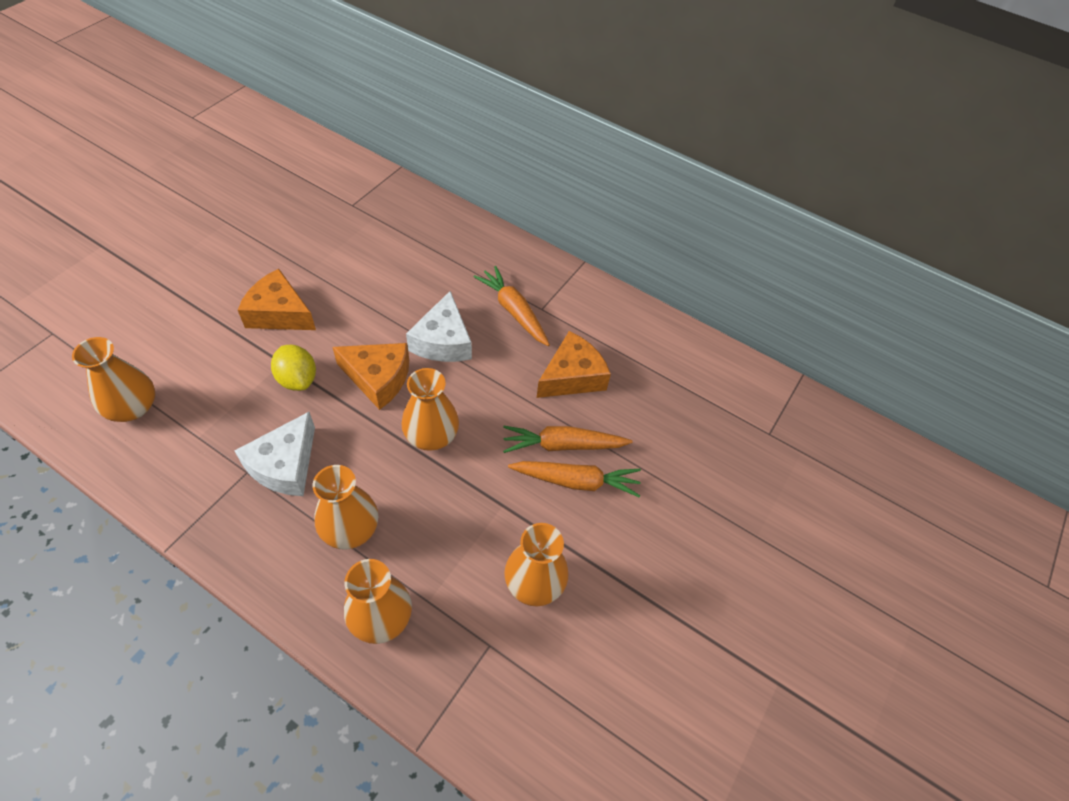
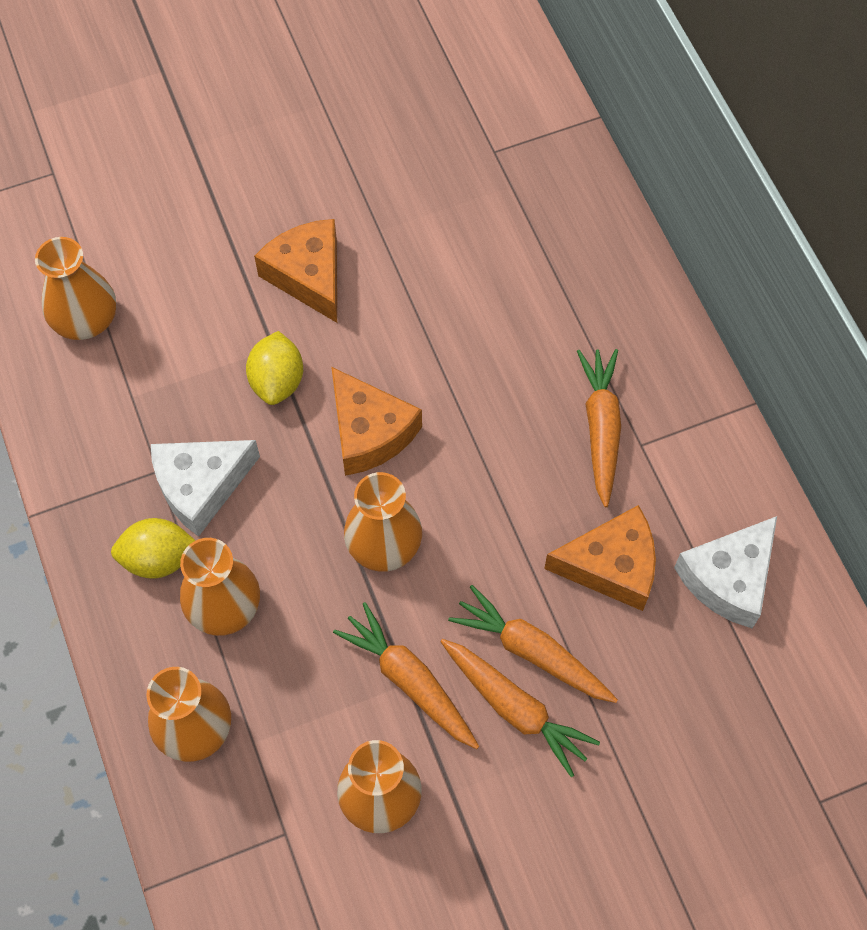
camera: 40 degrees right, 10 degrees up
white cheese [406,291,472,362] -> white cheese moved to [674,516,777,628]
none -> yellow lemon [111,518,196,579]
none -> orange carrot [333,602,479,749]

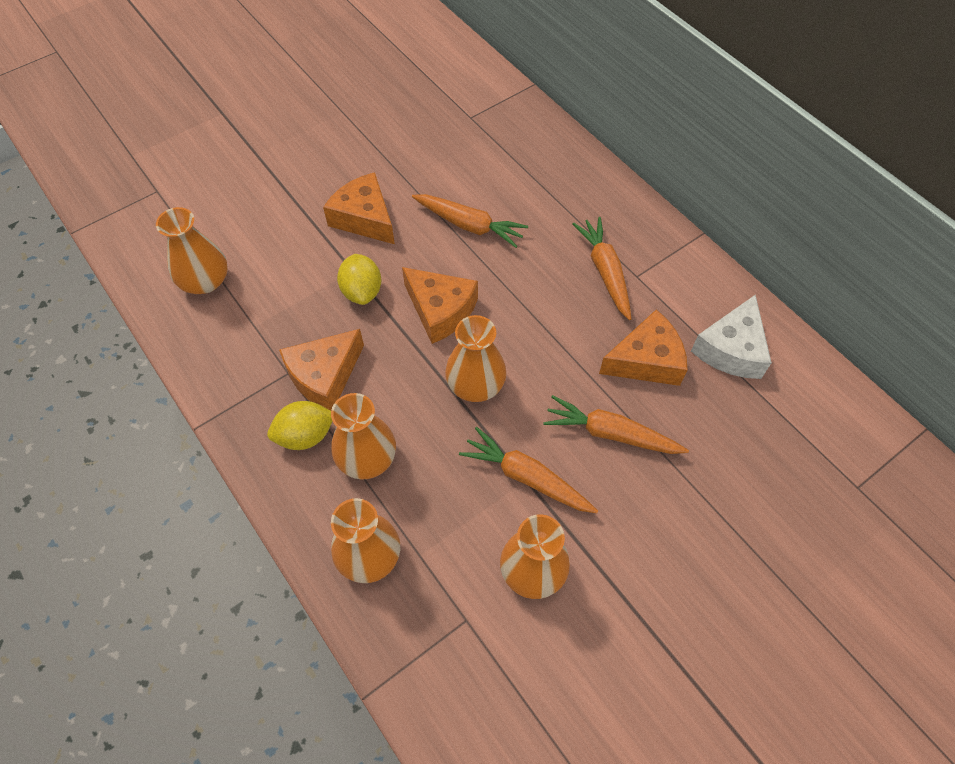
camera: 15 degrees left, 5 degrees down
white cheese [151,440,260,537] -> orange cheese [279,329,364,410]
orange carrot [440,639,600,777] -> orange carrot moved to [412,194,528,248]

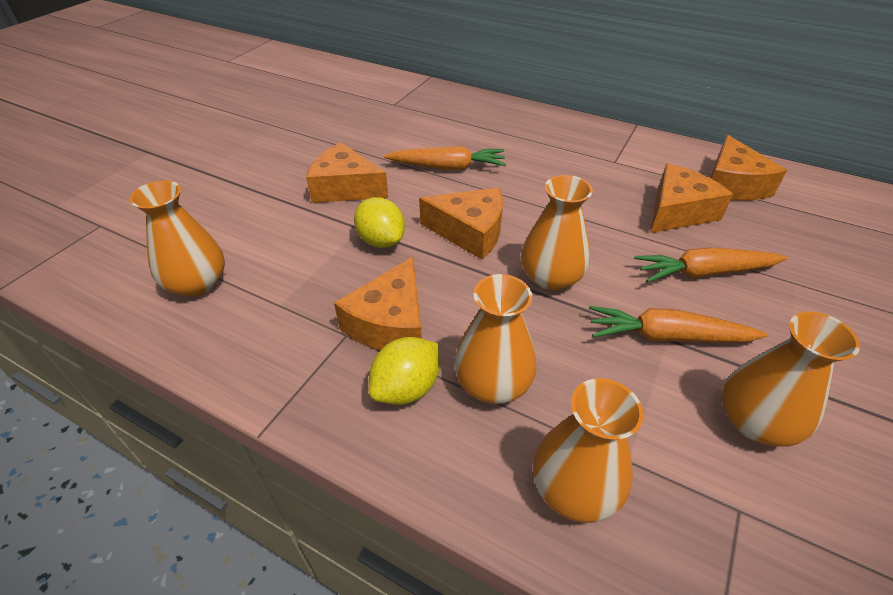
camera: 25 degrees left, 15 degrees down
orange carrot [572,217,631,320] -> none
white cheese [691,295,772,379] -> orange cheese [711,135,787,200]

